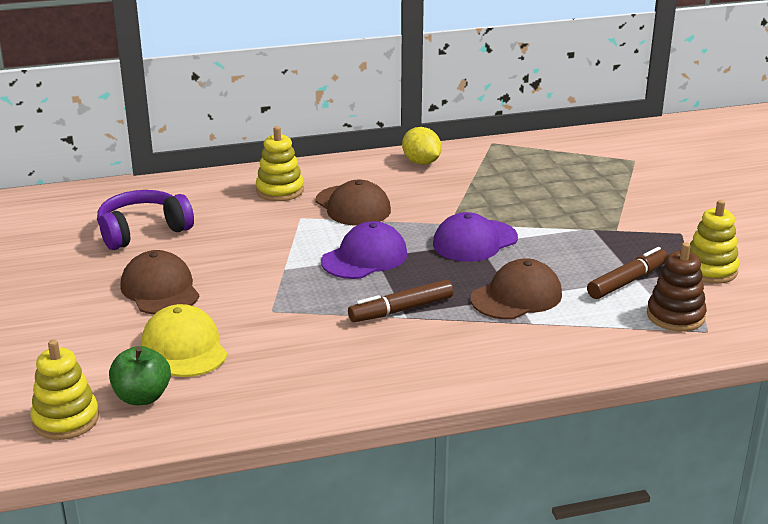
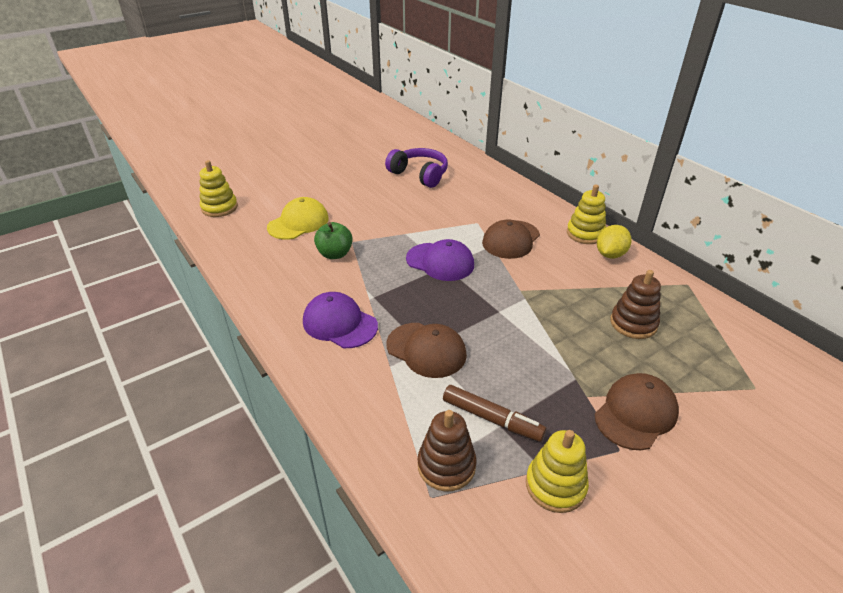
camera: 70 degrees right, 10 degrees up
green apple [109,346,171,405] -> green apple moved to [314,222,353,259]
brown cap [120,250,199,314] -> brown cap moved to [595,373,679,450]
yellow stacking toy [256,126,304,201] -> yellow stacking toy moved to [567,184,606,244]
brown marker [348,279,453,322] -> none
purple cap [433,212,518,262] -> purple cap moved to [303,292,378,348]
none -> brown stacking toy [610,270,661,339]

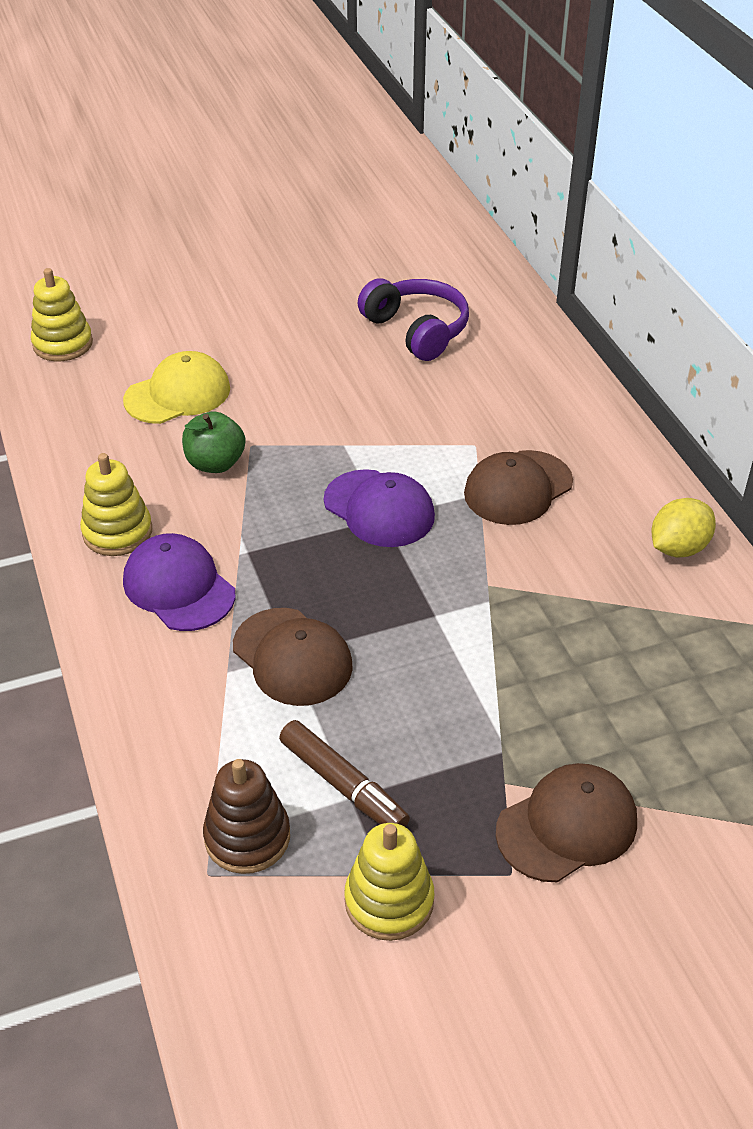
camera: 15 degrees right, 5 degrees up
yellow stacking toy [567,184,606,244] -> yellow stacking toy moved to [80,453,152,556]
brown stacking toy [610,270,661,339] -> none

